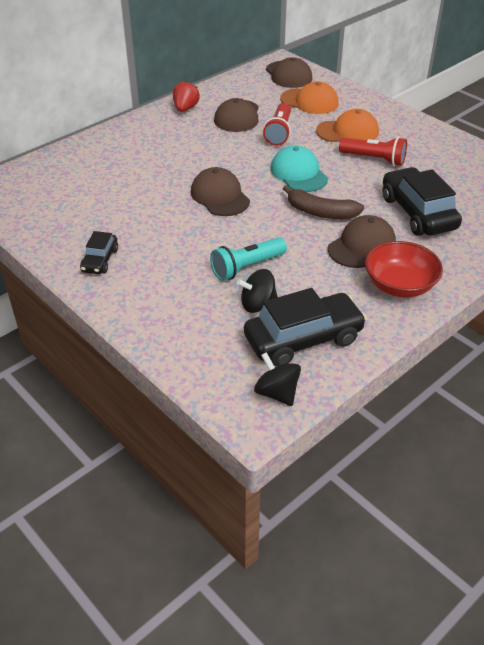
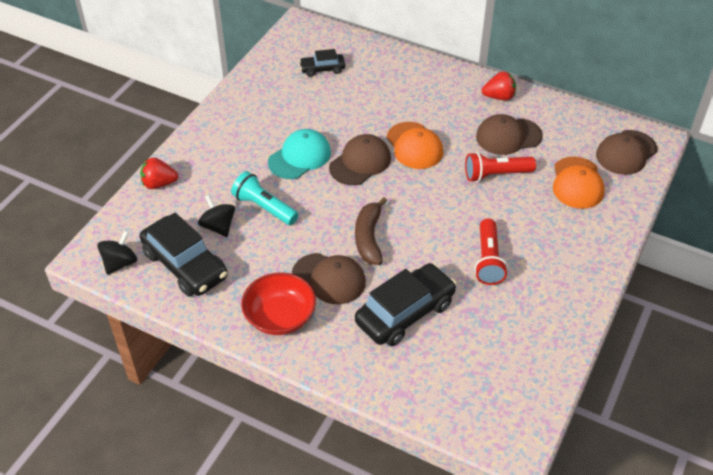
camera: 70 degrees right, 5 degrees up
black car [80,231,118,274] -> black car moved to [299,49,345,77]
turquoise cap [270,145,328,192] -> turquoise cap moved to [268,129,331,179]
orange cap [316,109,379,142] -> orange cap moved to [387,122,443,169]
none -> red strawberry [140,157,178,189]

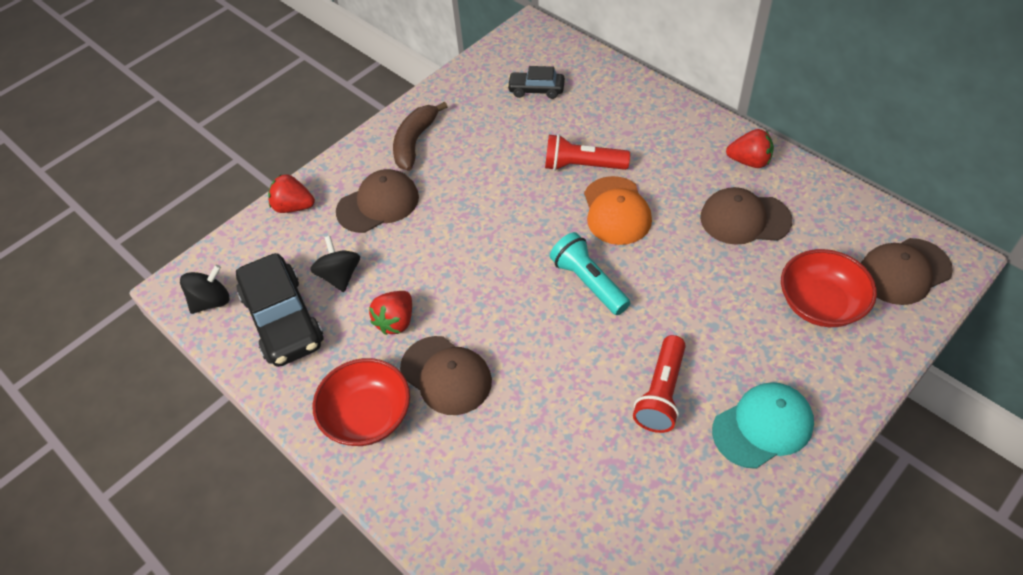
camera: 20 degrees right, 5 degrees up
turquoise flashlight [231,171,299,225] -> turquoise flashlight moved to [550,232,630,315]
turquoise cap [268,129,331,179] -> turquoise cap moved to [712,382,814,469]
brown cap [329,134,391,185] -> brown cap moved to [336,169,419,233]
brown banana [355,197,387,265] -> brown banana moved to [393,101,448,171]
black car [355,263,457,346] -> none
red flashlight [465,152,536,182] -> red flashlight moved to [545,134,630,171]
orange cap [553,157,605,209] -> red bowl [781,249,877,327]
none -> red strawberry [369,291,412,335]

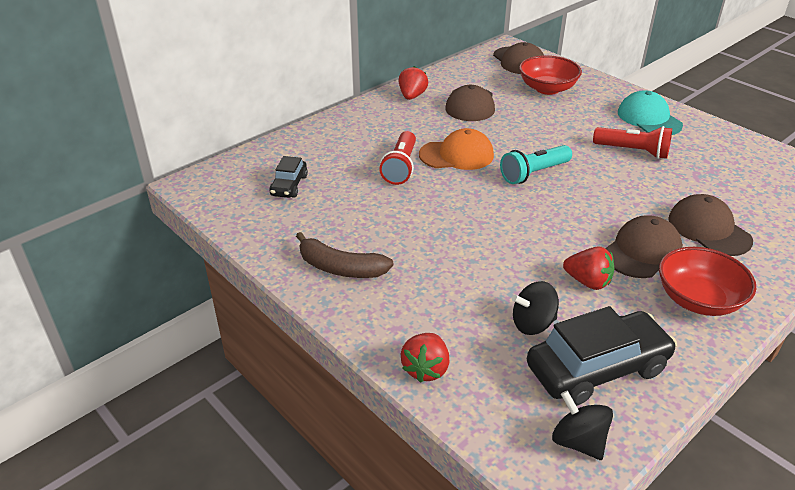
camera: 90 degrees left, 15 degrees down
brown cap [336,169,419,233] -> brown cap moved to [668,194,753,256]

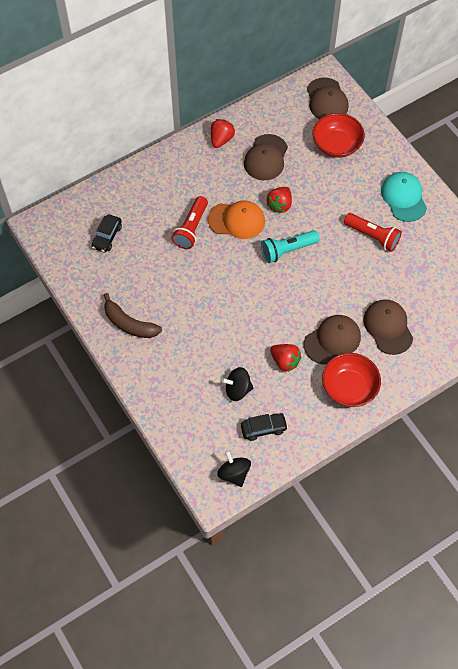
camera: 10 degrees right, 25 degrees up
red strawberry [401,333,450,383] -> red strawberry moved to [267,187,292,213]
black car [527,306,677,406] -> black car [241,413,288,441], size x0.53

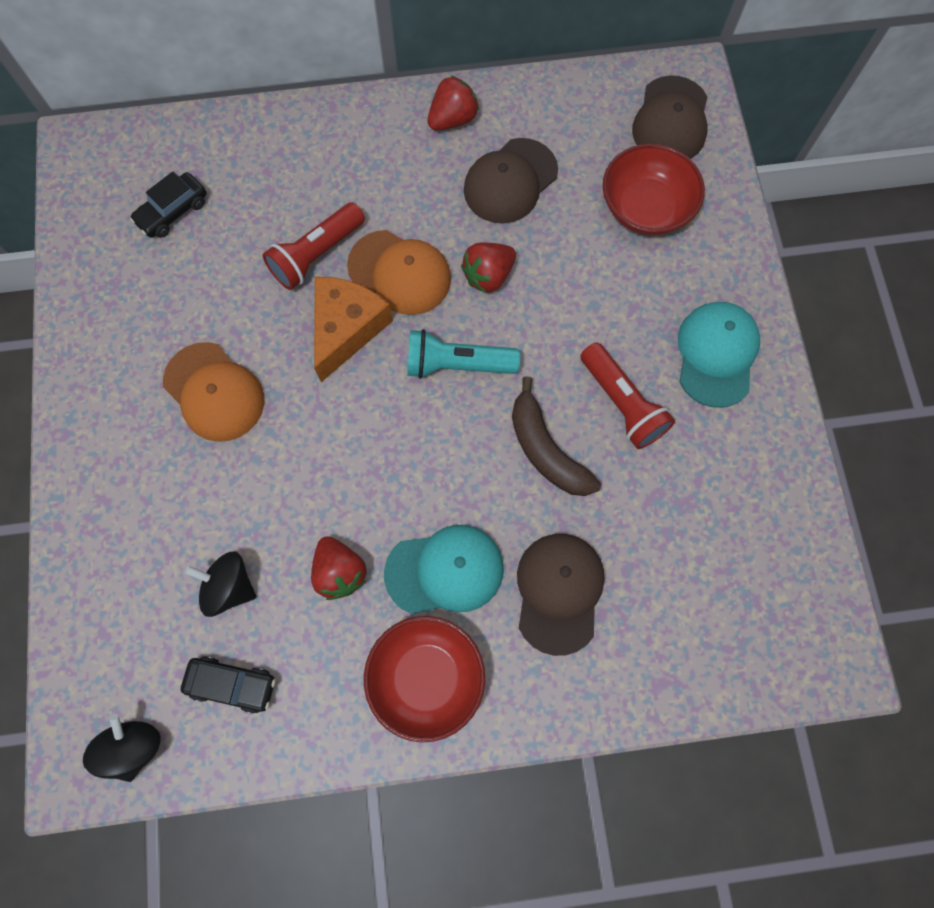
camera: 25 degrees right, 10 degrees up
brown banana [104,293,162,338] -> brown banana moved to [512,376,601,496]
brown cap [304,315,361,364] -> turquoise cap [384,525,504,614]
none -> orange cap [163,342,264,442]
none -> orange cheese [314,276,393,382]

